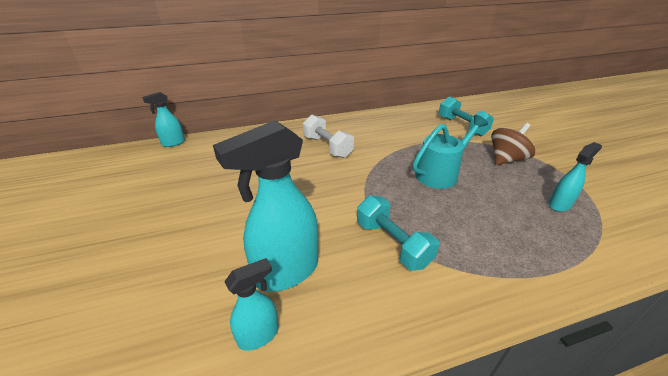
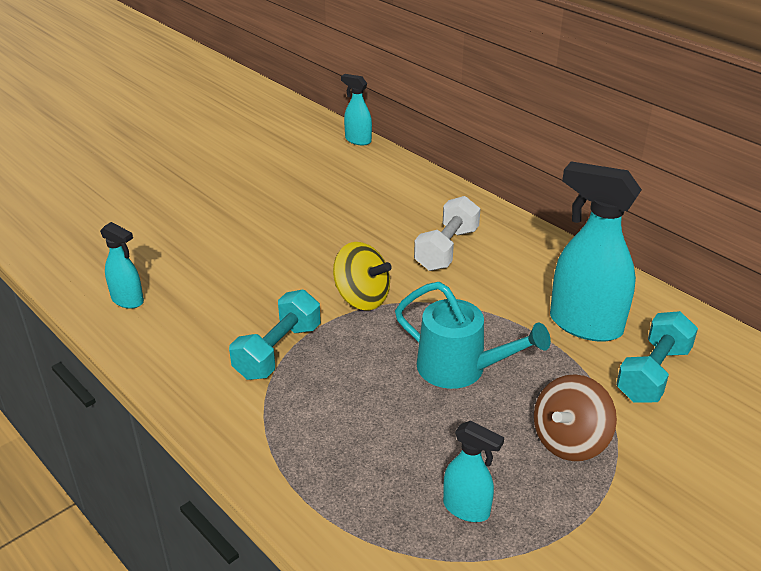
camera: 65 degrees right, 0 degrees up
turquoise spray bottle [213,120,318,292] -> turquoise spray bottle moved to [550,161,642,342]
brown spinning top [491,123,535,165] -> brown spinning top turned 105 degrees clockwise [534,374,617,461]
none -> yellow spinning top [333,242,392,310]

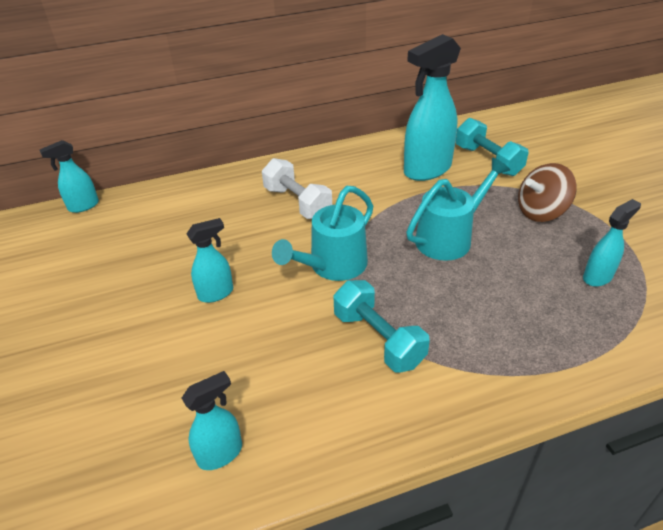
camera: 65 degrees left, 5 degrees up
yellow spinning top [333,242,392,310] -> turquoise watering can [272,186,373,281]
brown spinning top [534,374,617,461] -> brown spinning top turned 90 degrees clockwise [518,163,577,222]
none -> turquoise spray bottle [186,218,233,303]

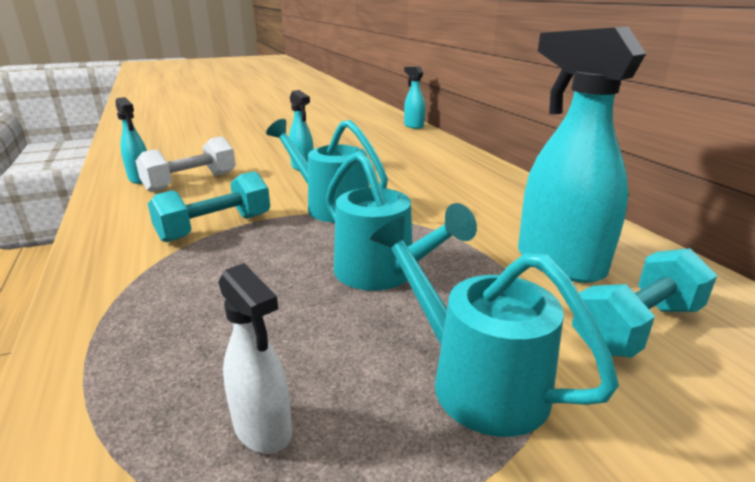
camera: 85 degrees right, 15 degrees down
white dumbbell [262,158,332,219] -> white dumbbell moved to [136,136,236,192]
brown spinning top [518,163,577,222] -> turquoise watering can [370,216,619,437]
turquoise spray bottle [583,199,641,287] -> white spray bottle [218,263,292,454]

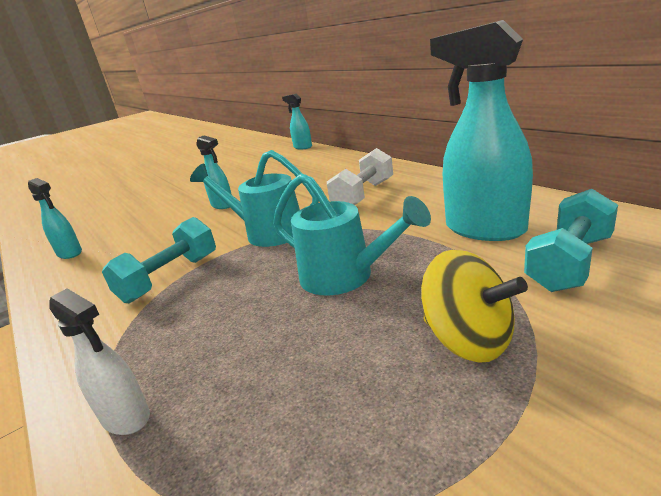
camera: 10 degrees left, 0 degrees up
white dumbbell [136,136,236,192] -> white dumbbell moved to [327,148,393,205]
white spray bottle [218,263,292,454] -> white spray bottle moved to [49,288,150,435]
turquoise watering can [370,216,619,437] -> yellow spinning top [421,250,528,363]

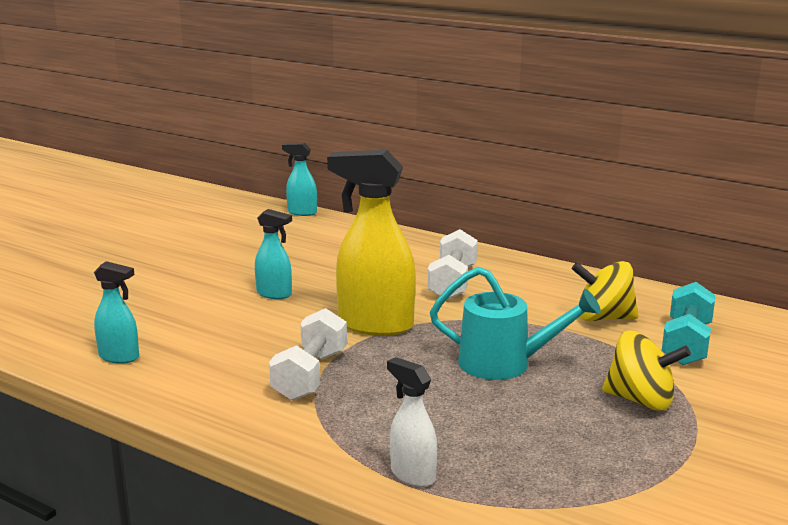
camera: 25 degrees left, 5 degrees down
white spray bottle [49,288,150,435] -> white spray bottle turned 150 degrees counterclockwise [387,357,437,487]
turquoise dumbbell [102,217,216,304] -> white dumbbell [269,308,347,401]
turquoise watering can [190,150,319,247] -> yellow spray bottle [327,150,416,336]
turquoise spray bottle [430,20,533,241] -> yellow spinning top [571,261,638,321]

